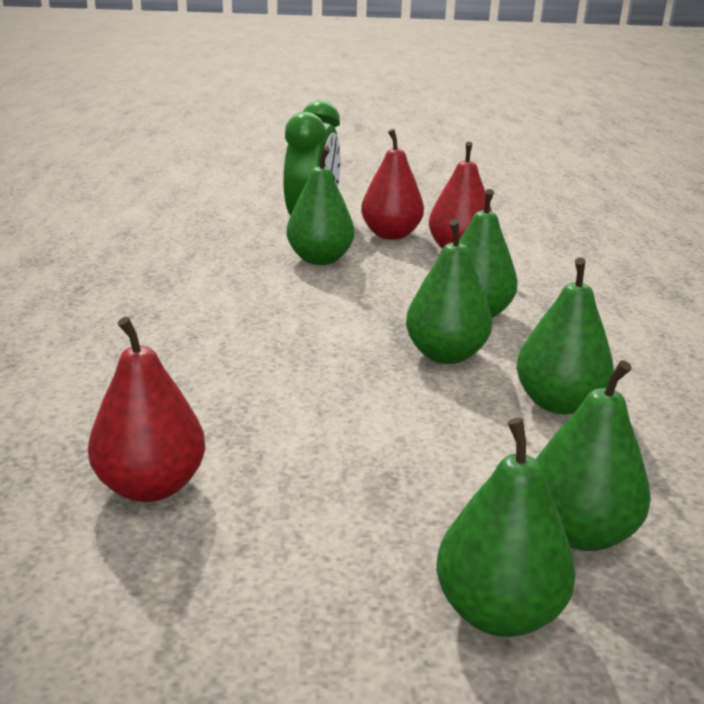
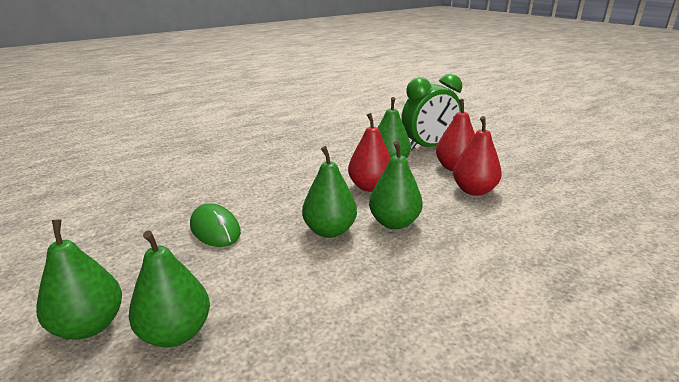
camera: 55 degrees right, 0 degrees up
red pear [88,317,205,502] -> red pear moved to [348,113,391,192]
green pear [516,258,614,414] -> none
none -> green mouse [190,203,241,247]

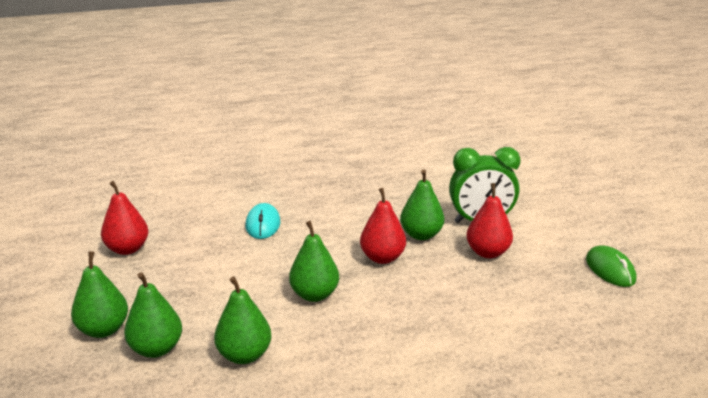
camera: 20 degrees right, 0 degrees up
green mouse [190,203,241,247] -> green mouse moved to [586,245,636,287]
green pear [369,141,423,229] -> green pear moved to [214,277,272,364]
red pear [453,116,502,196] -> red pear moved to [101,181,148,255]
none -> turquoise mouse [245,203,280,239]

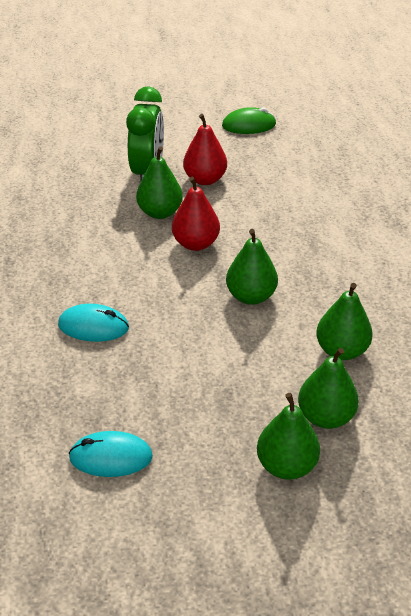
camera: 80 degrees left, 15 degrees up
red pear [101,181,148,255] -> turquoise mouse [69,431,153,477]

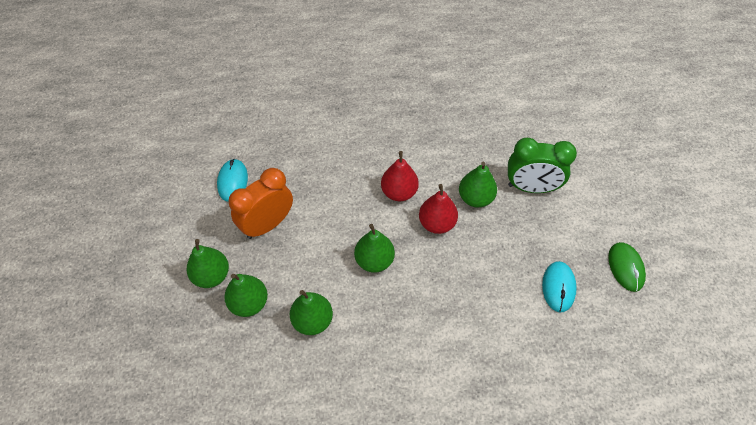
camera: 90 degrees right, 15 degrees up
turquoise mouse [58,304,129,342] -> turquoise mouse moved to [542,261,577,312]
red pear [183,114,227,185] -> red pear moved to [381,151,419,201]
none -> orange clock [229,168,293,239]

